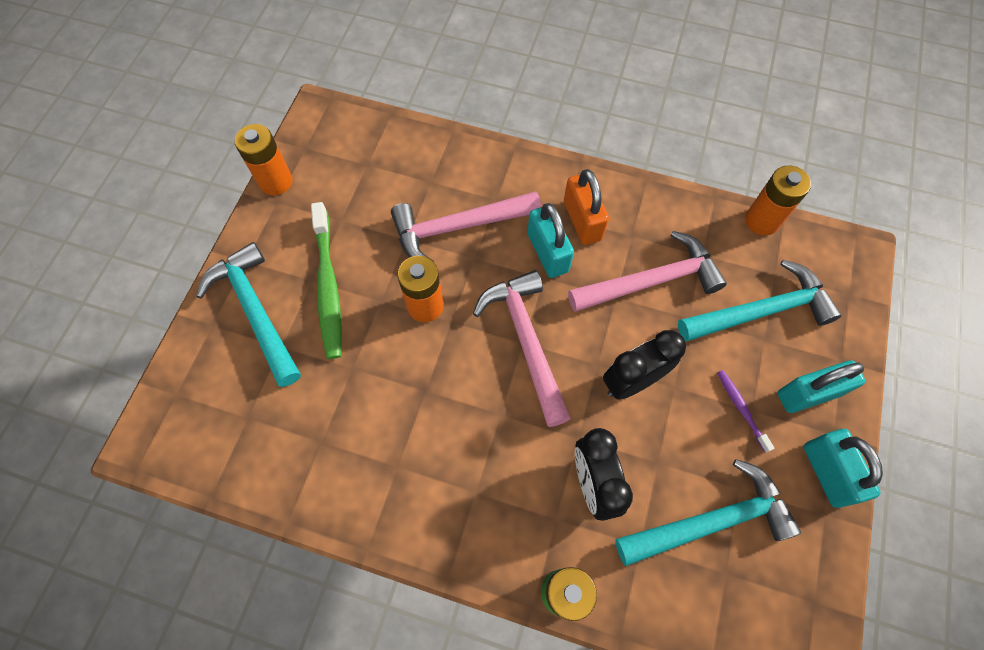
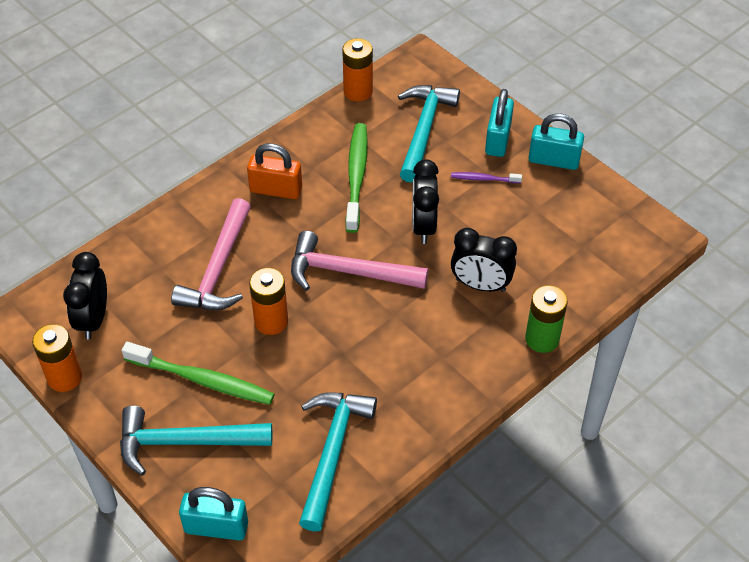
camera: 60 degrees left, 15 degrees down
turquoise padlock [527,203,574,278] -> turquoise padlock moved to [179,487,248,541]
pink hammer [568,231,727,312] -> green toothbrush [345,123,368,233]
turquoise hammer [615,459,801,566] -> turquoise hammer moved to [299,392,377,532]
none -> black clock [63,252,107,340]

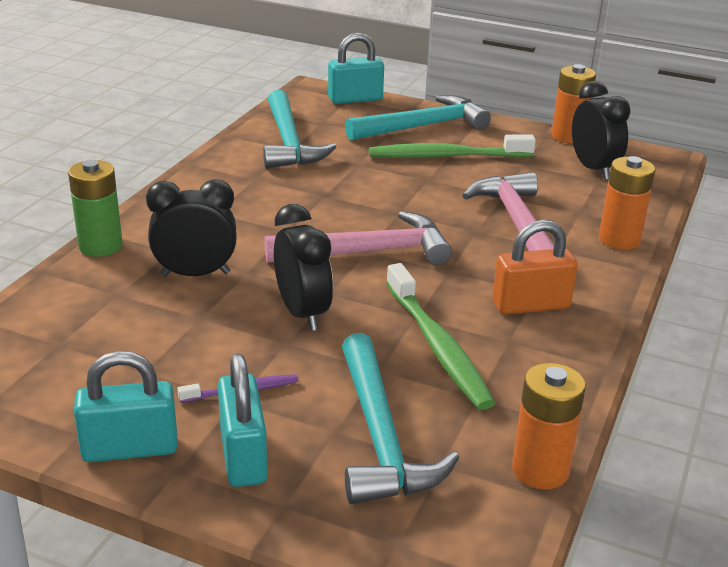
camera: 155 degrees right, 20 degrees down
orange battery [249,268,288,335] -> orange battery moved to [599,156,655,249]

